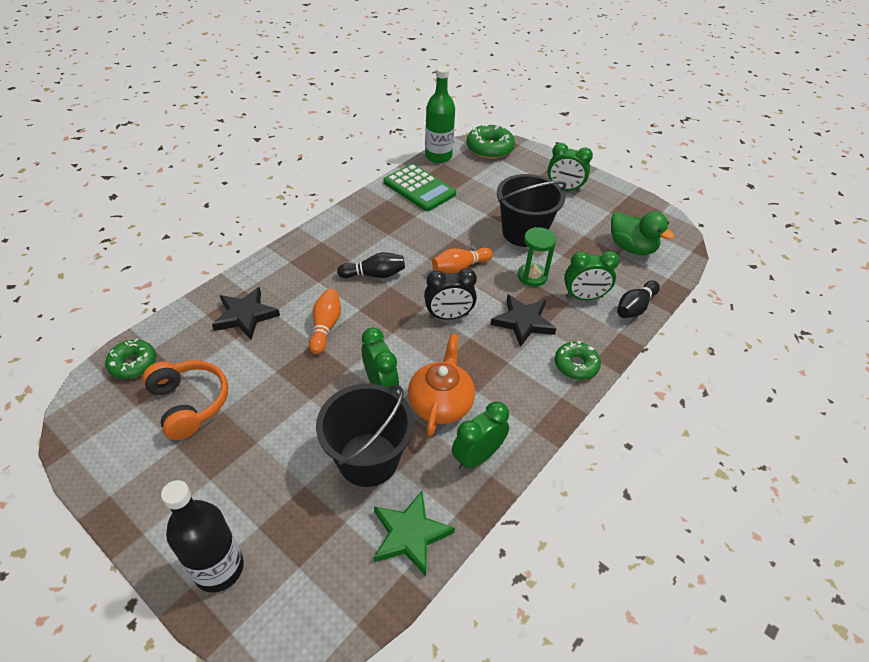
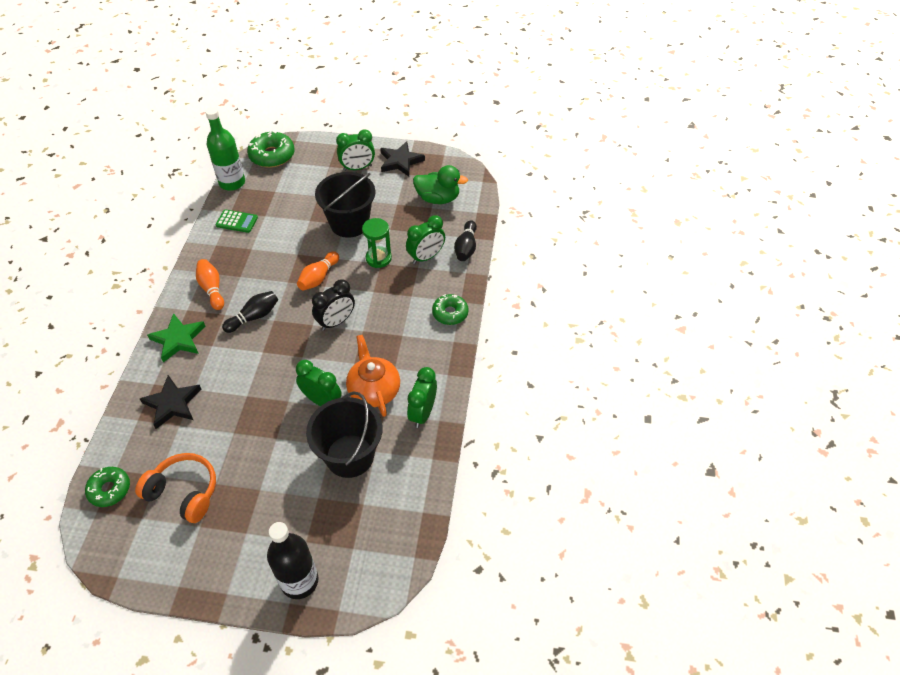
camera: 30 degrees left, 5 degrees up
orange bowling pin [309,289,341,354] -> orange bowling pin moved to [196,259,224,310]
green star [374,491,455,576] -> green star moved to [147,313,205,362]
green calculator [383,164,456,211] -> green calculator [216,210,258,233], size x0.58
black star [491,294,556,347] -> black star moved to [380,141,425,177]

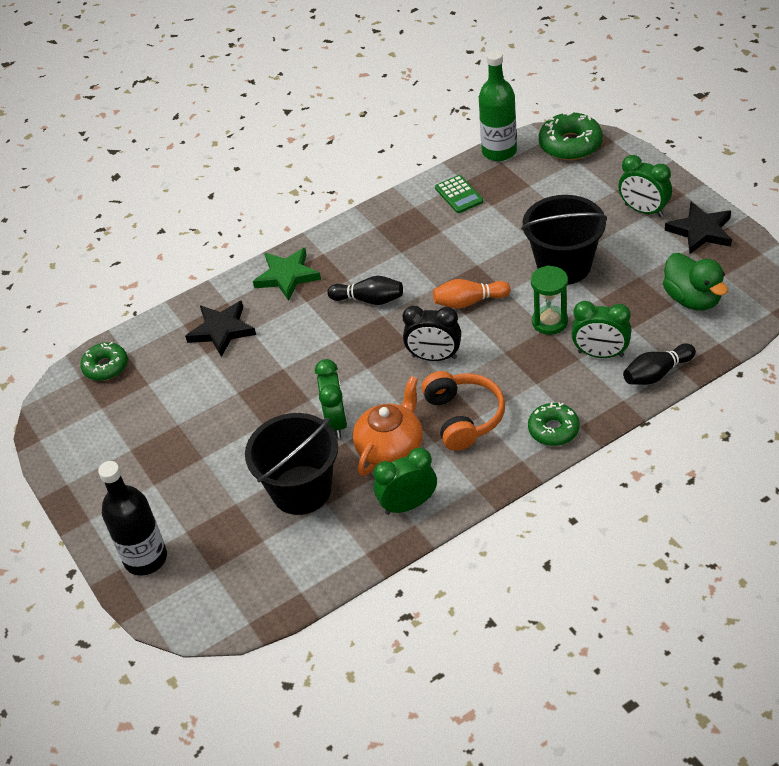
camera: 55 degrees right, 5 degrees down
orange headphones [135,453,216,523] -> orange headphones moved to [422,371,505,451]
orange bowling pin [196,259,224,310] -> none

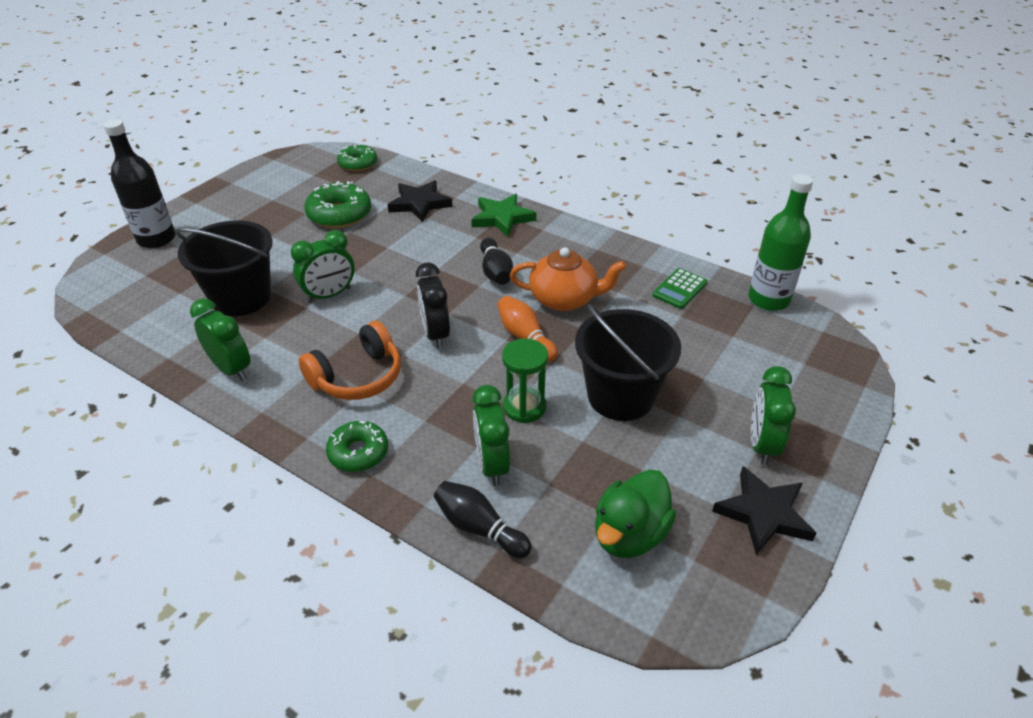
camera: 60 degrees right, 5 degrees down
orange teapot [353,376,423,476] -> orange teapot moved to [510,247,626,311]
green donut [539,111,603,160] -> green donut moved to [304,181,371,228]

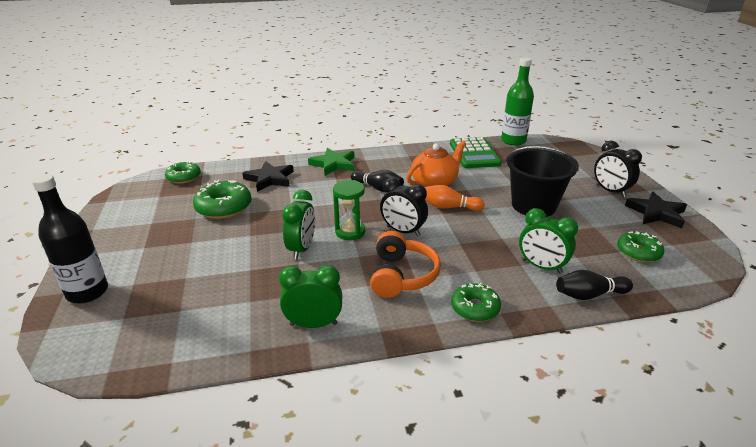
camera: 45 degrees left, 10 degrees down
black bucket [175,221,273,316] -> none
green hourglass [502,339,548,423] -> green hourglass moved to [333,180,365,240]
green duck [595,470,676,558] -> green donut [617,231,664,262]
green calculator [652,268,708,309] -> green calculator [450,137,502,168], size x1.71
green clock [751,366,796,465] -> black clock [594,141,642,197]

